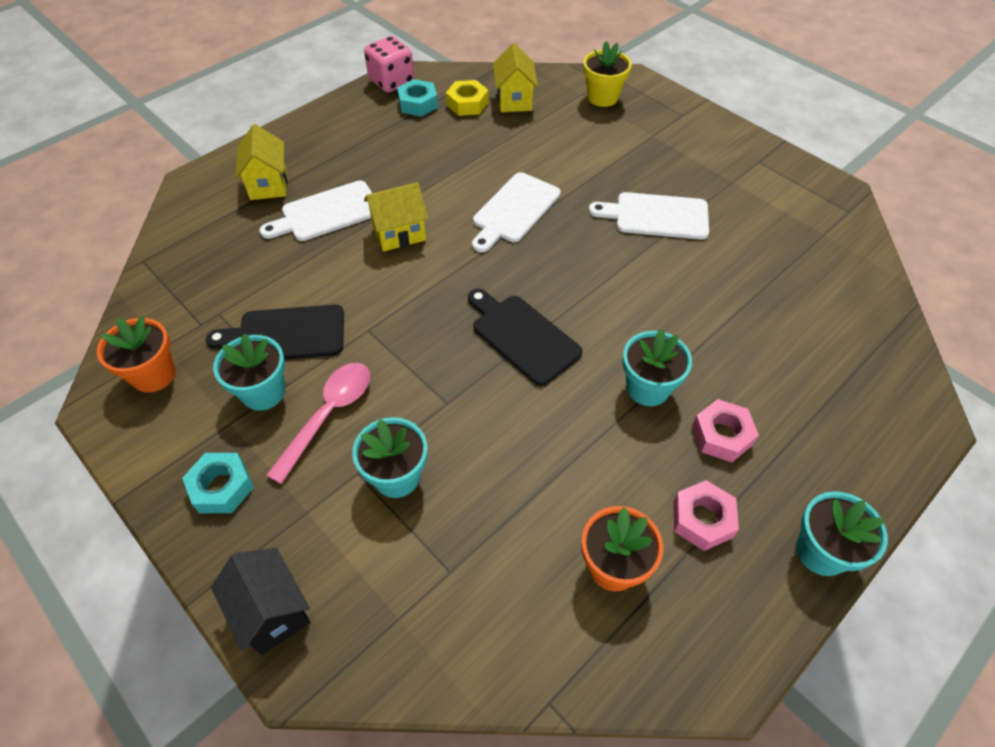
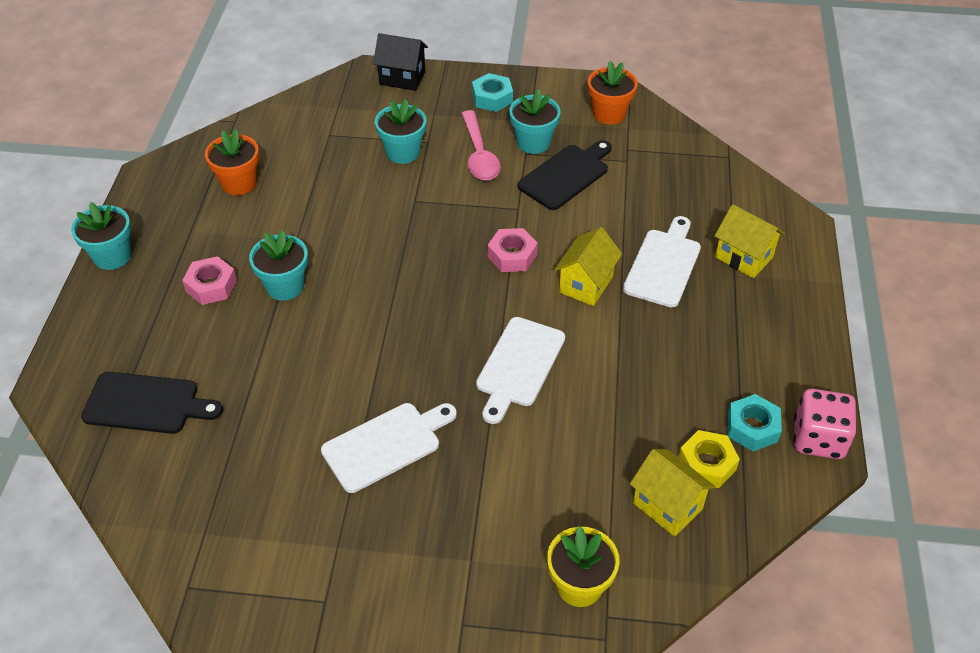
camera: 140 degrees right, 5 degrees down
black cutting board [468,289,583,386] -> black cutting board moved to [81,372,223,434]
white cutting board [472,172,561,252] -> white cutting board turned 150 degrees counterclockwise [476,317,565,424]
pink nut [673,480,739,551] -> pink nut moved to [488,228,538,272]

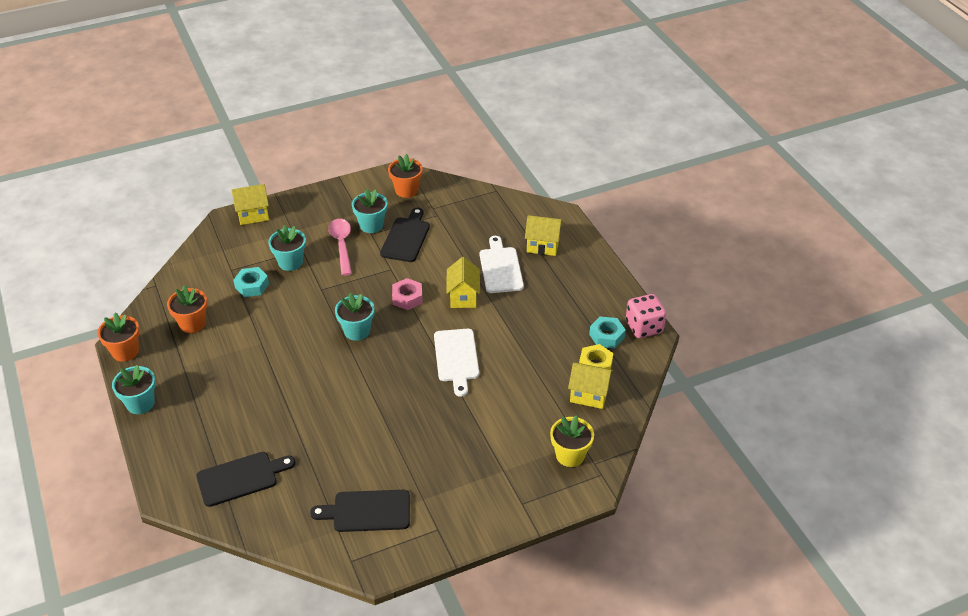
camera: 30 degrees left, 5 degrees down
pink nut [182,256,237,305] -> none
turquoise flower pot [249,230,308,301] -> turquoise flower pot moved to [335,293,374,341]
white cutting board [321,403,457,493] -> none
black house [373,33,428,91] -> yellow house [232,184,269,225]
pink spoon [461,110,501,180] -> pink spoon turned 150 degrees counterclockwise [328,219,352,276]
turquoise nut [472,73,513,112] -> turquoise nut moved to [233,267,269,297]
none -> orange flower pot [97,313,140,362]
none -> black cutting board [310,490,410,532]

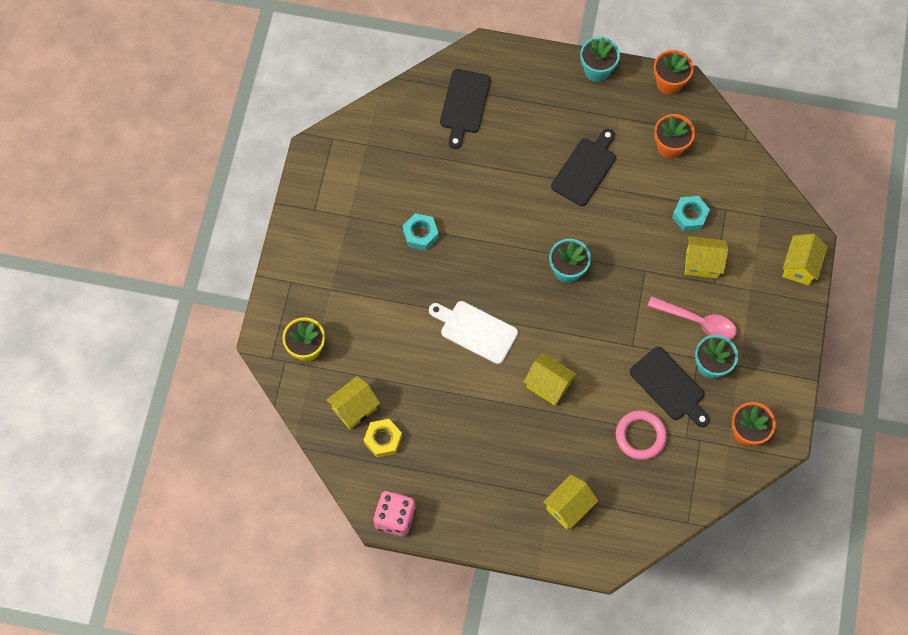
camera: 125 degrees right, 25 degrees up
turquoise flower pot [268,225,306,271] -> yellow house [685,236,728,279]
black cutting board [310,490,410,532] -> black cutting board moved to [551,129,616,206]
pink nut [392,278,423,310] -> none
white cutting board [480,236,524,293] -> none
turquoise nut [589,316,626,348] -> turquoise nut moved to [403,213,439,250]
none -> pink ring [616,410,667,460]

